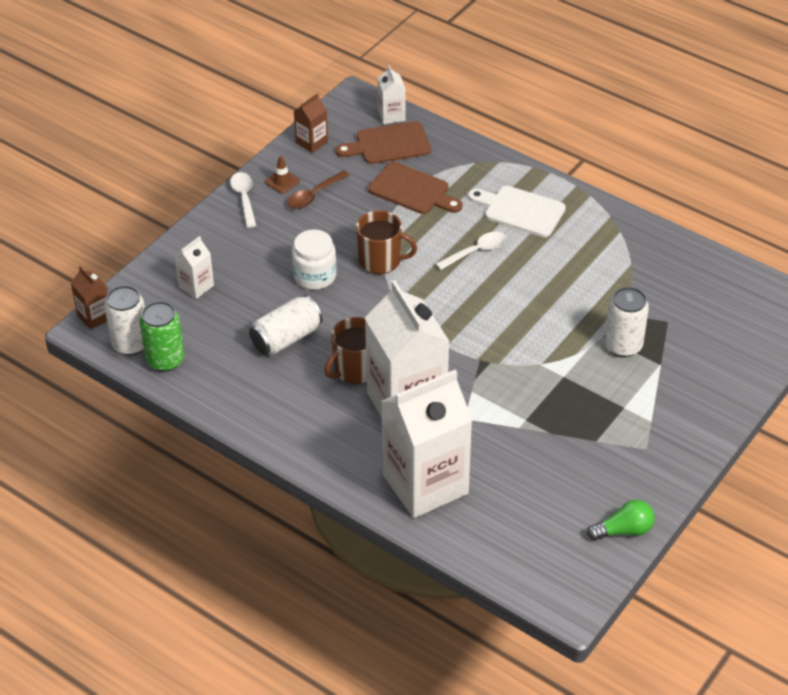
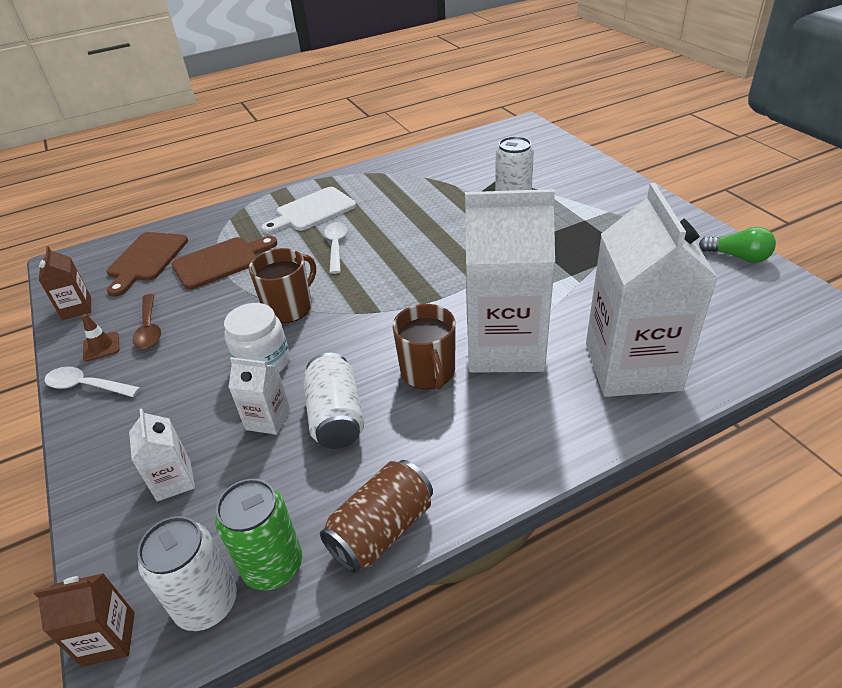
camera: 60 degrees left, 5 degrees down
white carton [378,65,406,124] -> white carton moved to [228,357,290,435]
green light bulb [587,500,655,540] -> green light bulb turned 105 degrees clockwise [699,227,776,263]
none -> brown can [320,460,433,574]

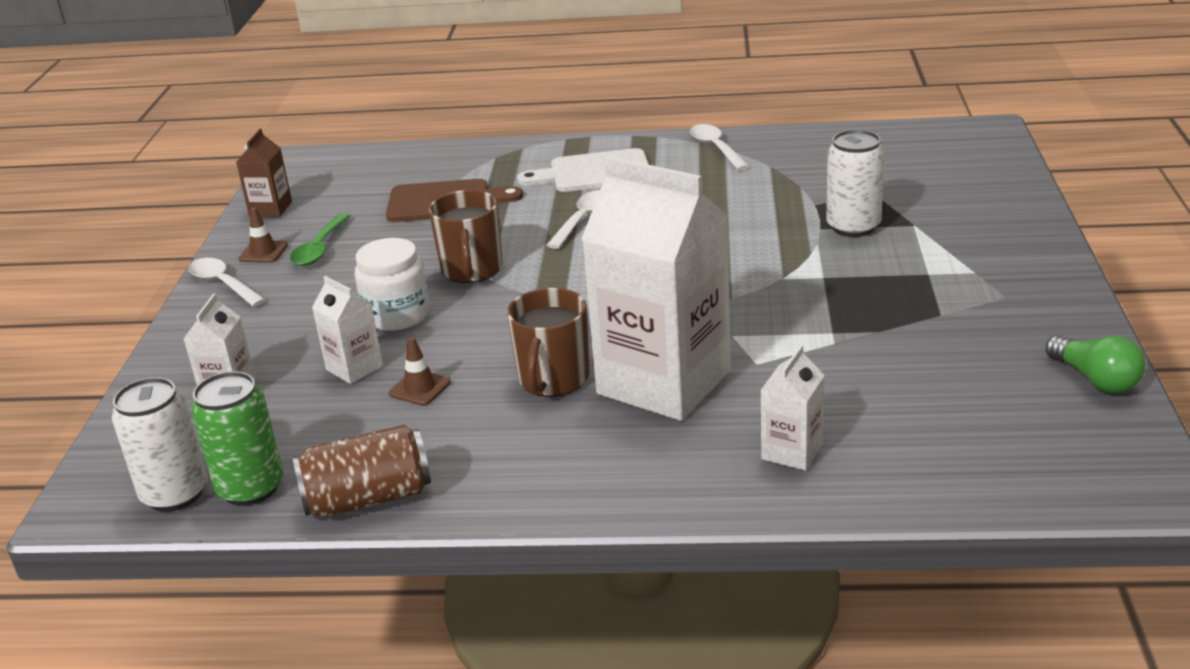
camera: 30 degrees right, 10 degrees down
brown carton [34,573,135,667] -> none
brown cutting board [107,232,188,297] -> none
brown spoon [133,294,161,349] -> green spoon [290,213,350,266]
brown mug [249,248,316,323] -> brown mug turned 105 degrees clockwise [429,190,503,283]
white can [303,353,364,449] -> brown traffic cone [389,337,451,406]
white carton [586,183,718,397] -> white carton [760,345,825,471], size x0.44
none -> white spoon [690,124,749,170]

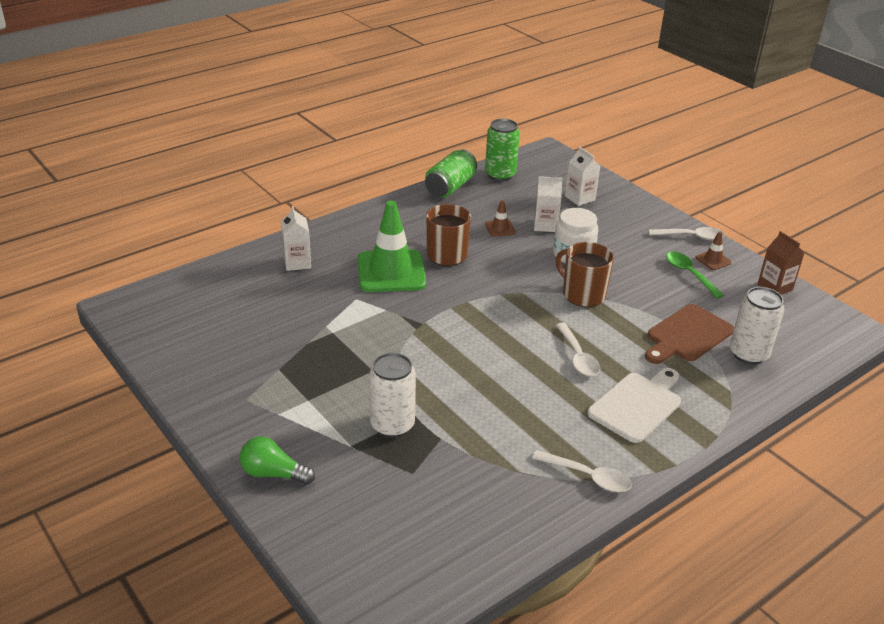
camera: 135 degrees right, 5 degrees up
white can [112,377,208,512] -> white can moved to [730,287,784,364]
brown can [293,425,431,517] -> green can [425,150,477,198]
white carton [582,156,731,421] -> green traffic cone [358,200,426,292]
green light bulb [1045,335,1145,393] -> green light bulb moved to [240,436,315,485]

